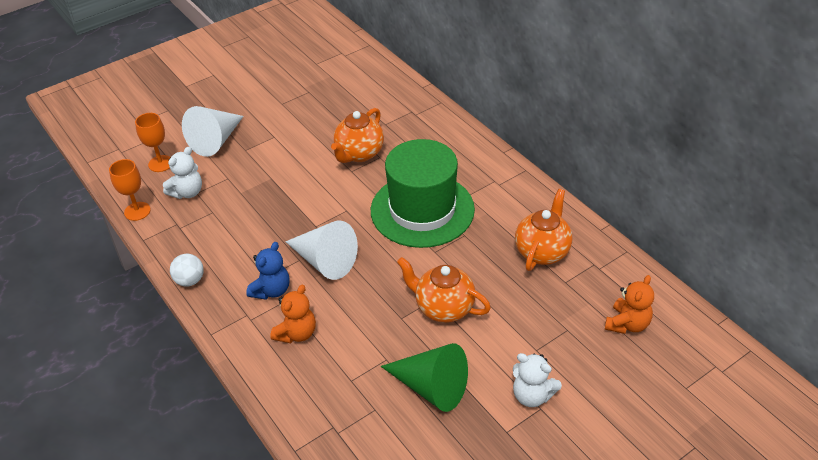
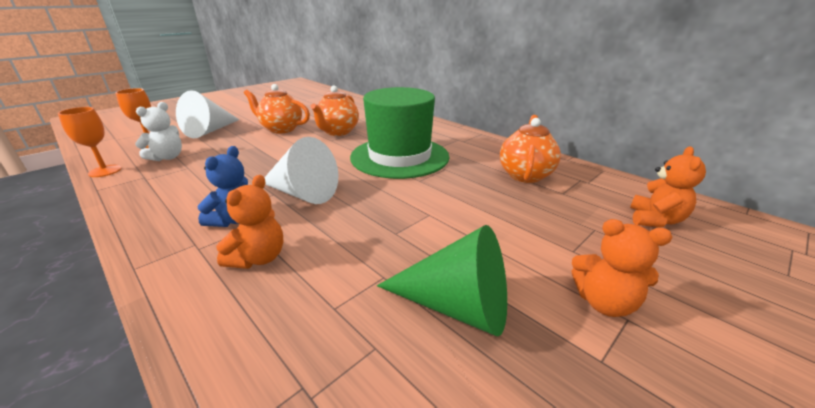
camera: 10 degrees left, 15 degrees down
white ball [170,254,204,287] -> none
orange teapot [397,257,491,323] -> orange teapot moved to [244,84,310,134]
white teddy bear [513,353,562,407] -> orange teddy bear [572,219,672,317]

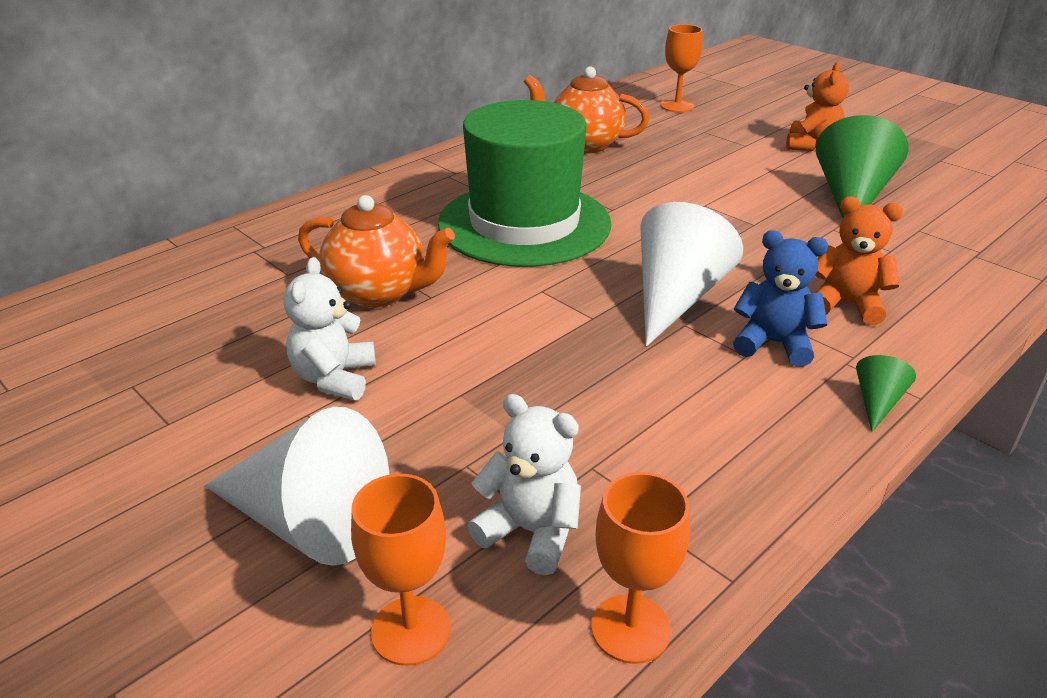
camera: 90 degrees left, 5 degrees up
orange teapot [244,84,310,134] -> white teddy bear [283,257,376,400]
orange teddy bear [630,146,706,227] -> orange goblet [661,24,703,112]
none -> green cone [856,355,916,432]

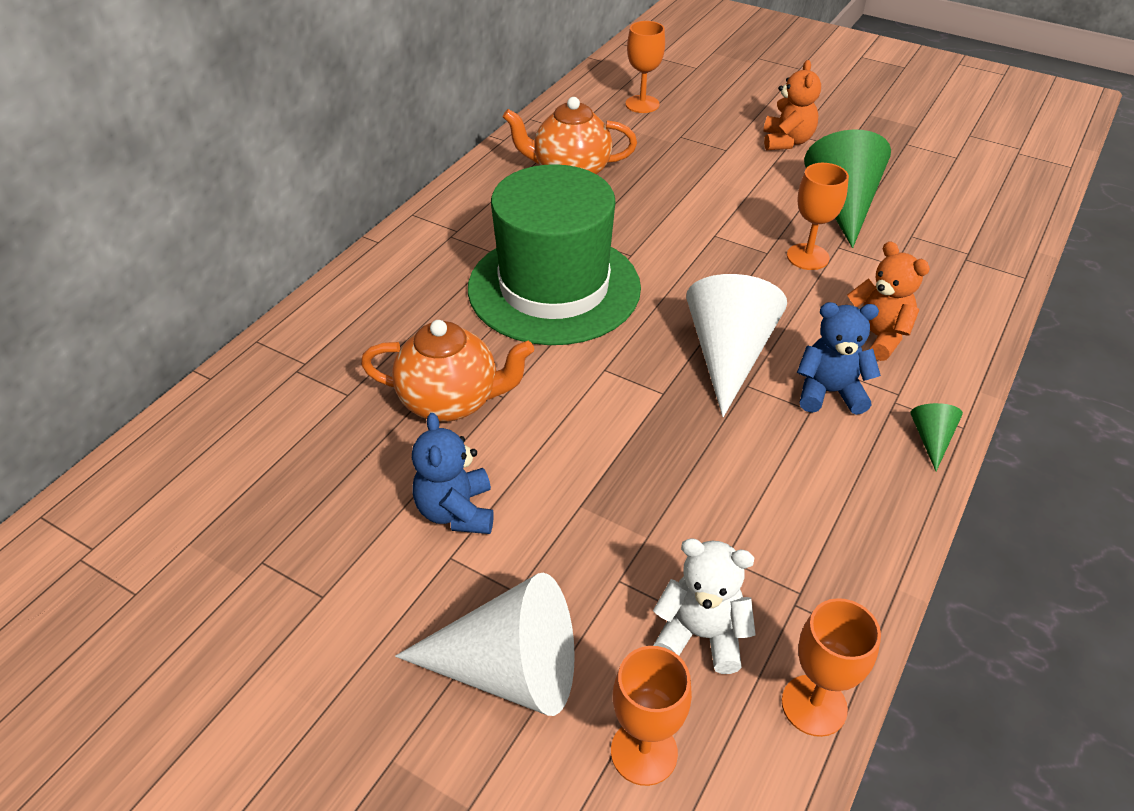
camera: 15 degrees left, 10 degrees up
white teddy bear [283,257,376,400] -> blue teddy bear [412,413,494,534]
orange teddy bear [815,197,903,325] -> orange teddy bear turned 45 degrees clockwise [847,241,930,361]
none -> orange goblet [787,163,849,270]

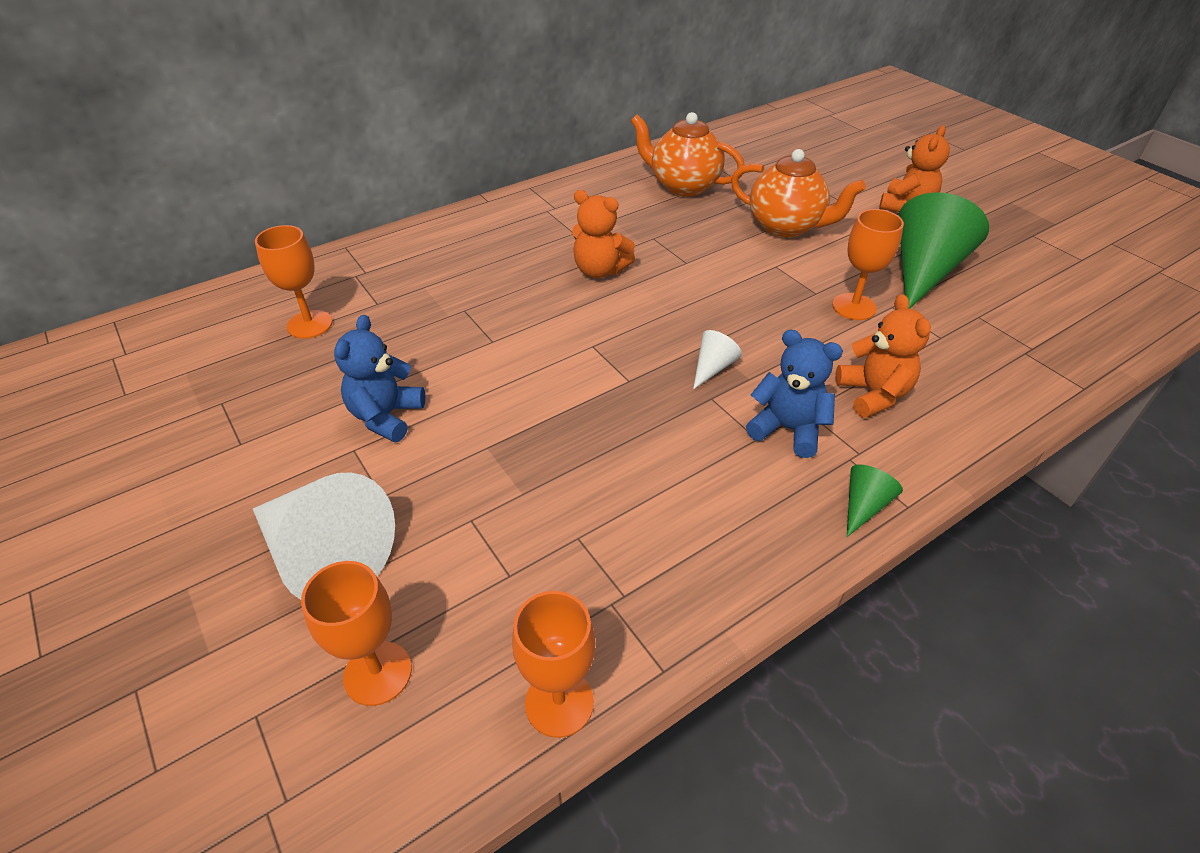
camera: 25 degrees right, 0 degrees up
orange teapot [361,320,534,422] -> orange teapot moved to [731,149,866,238]
green hat [468,164,641,345] -> orange teddy bear [572,190,635,278]
orange goblet [625,21,665,113] -> orange goblet moved to [255,225,332,339]
white teddy bear [653,538,756,674] -> none
white cone [686,274,787,417] -> white cone [693,330,742,389], size x0.45

